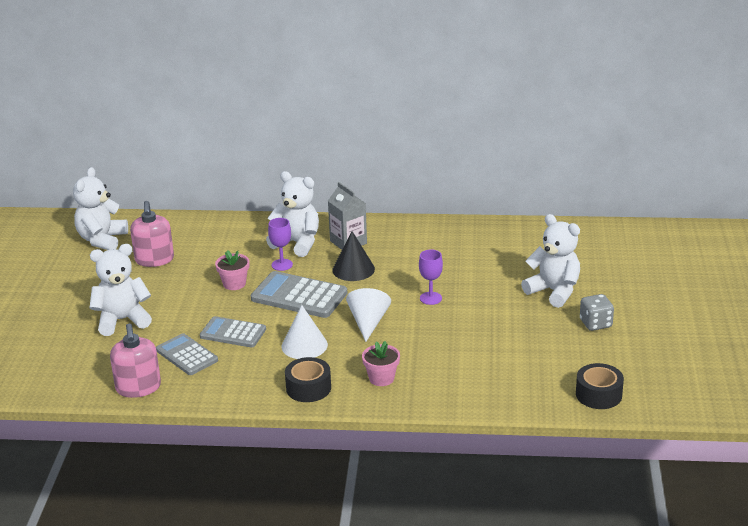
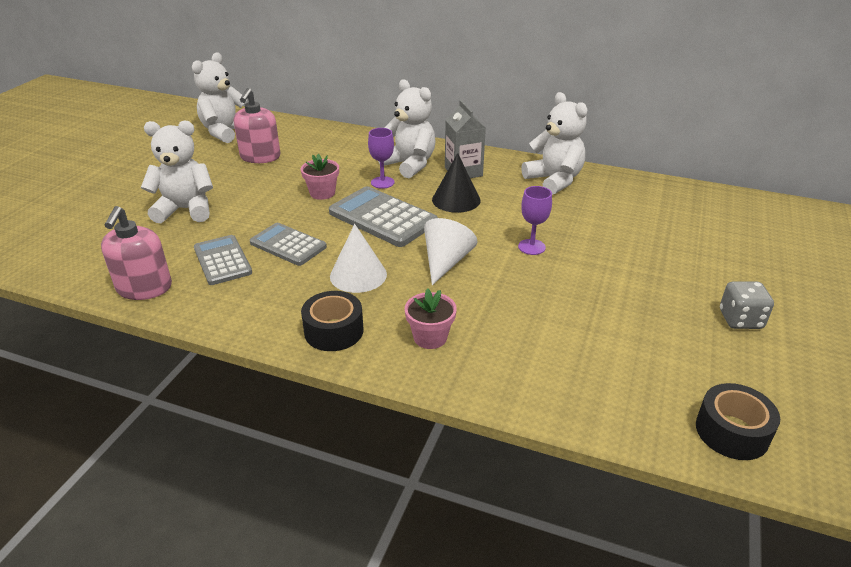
camera: 15 degrees right, 5 degrees up
white teddy bear [521,214,580,308] -> white teddy bear moved to [521,92,587,195]

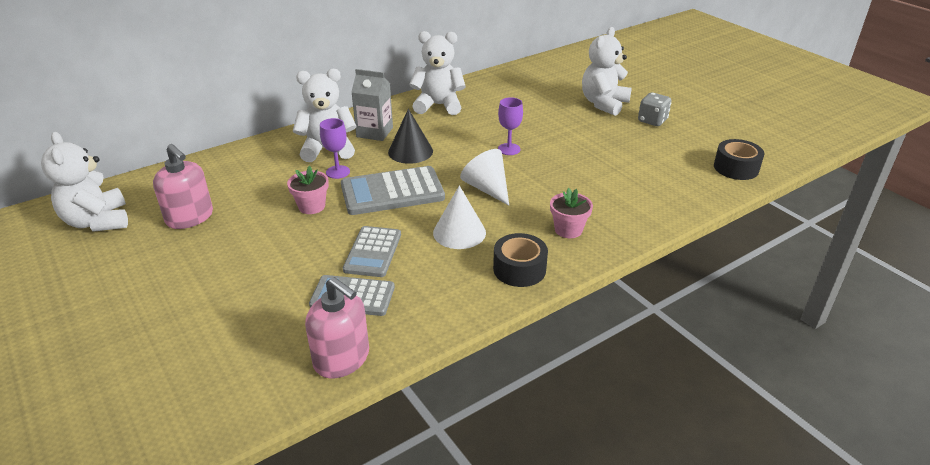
camera: 55 degrees left, 0 degrees up
white teddy bear [141,120,213,223] -> white teddy bear moved to [582,27,632,116]
grey calculator [250,223,327,266] -> grey calculator turned 60 degrees counterclockwise [343,226,401,277]

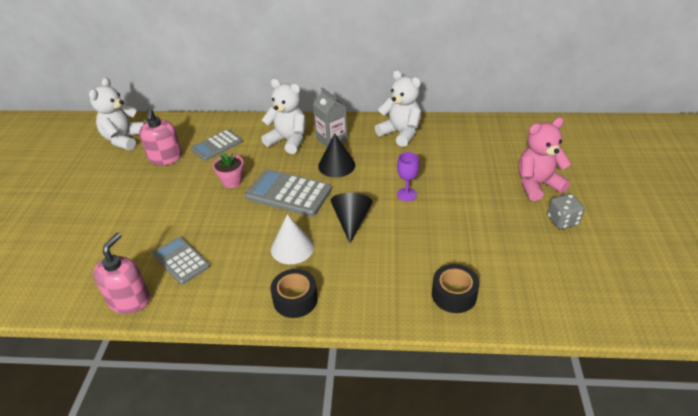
camera: 40 degrees right, 5 degrees up
pink soap dispenser [305,277,369,378] -> pink soap dispenser turned 150 degrees counterclockwise [93,233,150,314]
purple goblet [320,118,350,179] -> none
grey calculator [343,226,401,277] -> grey calculator moved to [191,129,242,161]
white cone [460,149,509,205] -> black cone [331,193,373,243]
pink flower pot [550,188,593,238] -> none
white teddy bear [582,27,632,116] -> pink teddy bear [518,117,571,201]
black tape [714,139,764,180] -> black tape moved to [432,264,479,313]

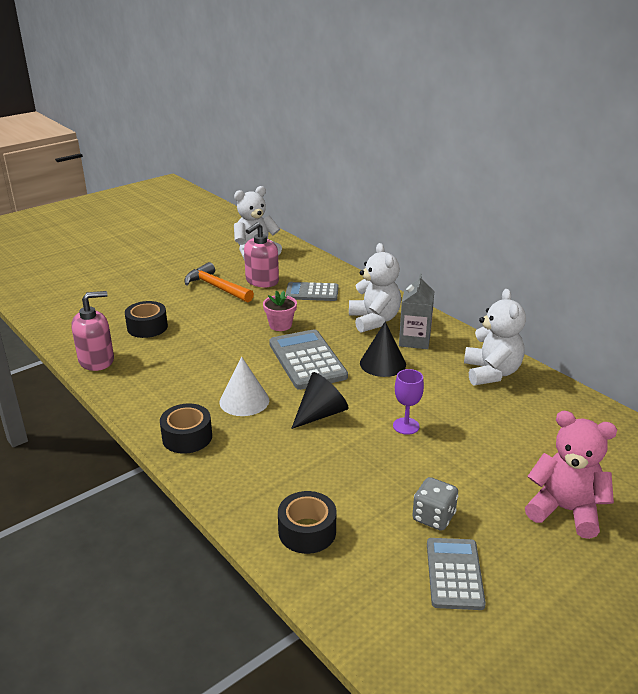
camera: 45 degrees right, 10 degrees down
grey calculator [152,236,210,285] -> grey calculator moved to [427,538,486,610]
grey dice [547,194,584,229] -> grey dice moved to [412,477,458,531]
none -> black tape [125,301,168,338]
none -> orange hammer [184,262,254,302]

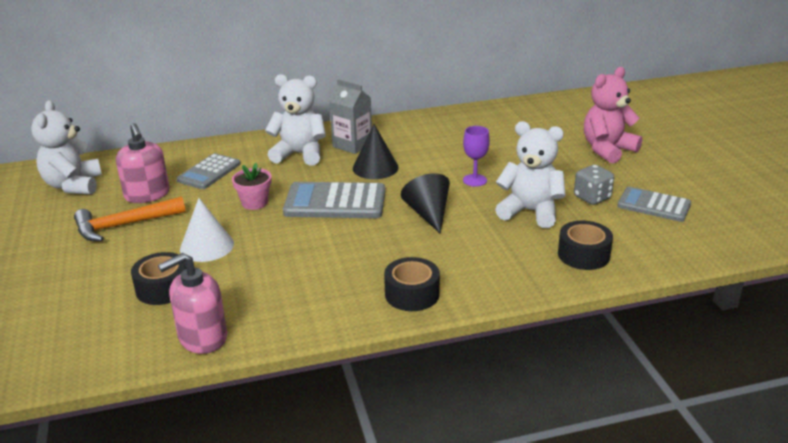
camera: 65 degrees left, 0 degrees up
pink soap dispenser [71,291,114,371] -> pink soap dispenser turned 120 degrees counterclockwise [158,253,227,354]
white cone [220,357,269,416] -> white cone moved to [180,198,234,262]
white teddy bear [464,289,526,386] -> white teddy bear moved to [495,121,566,228]

